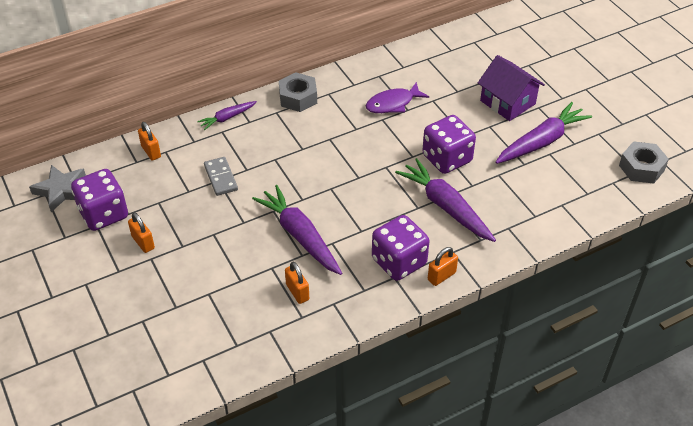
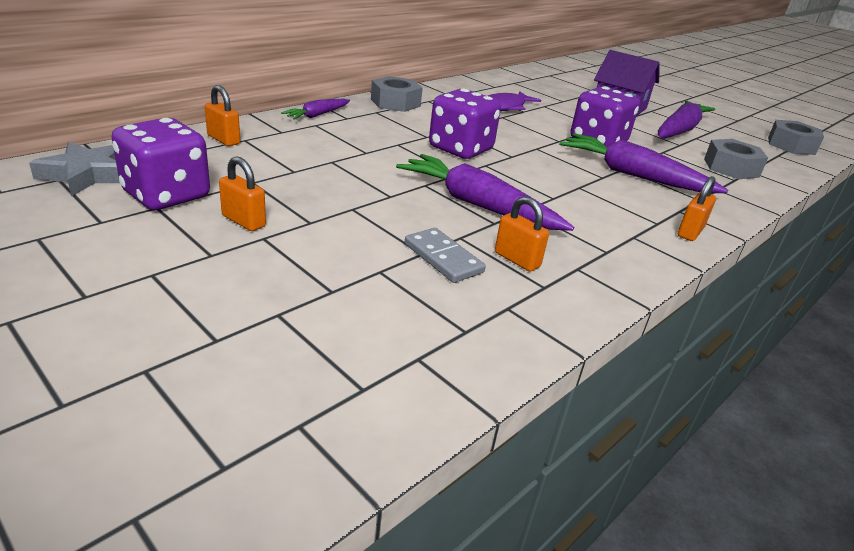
camera: 20 degrees left, 15 degrees down
grey domino [204,157,238,196] -> grey domino moved to [405,228,486,283]
purple dice [372,215,429,281] -> purple dice moved to [429,89,501,159]
none -> grey nut [704,139,768,179]

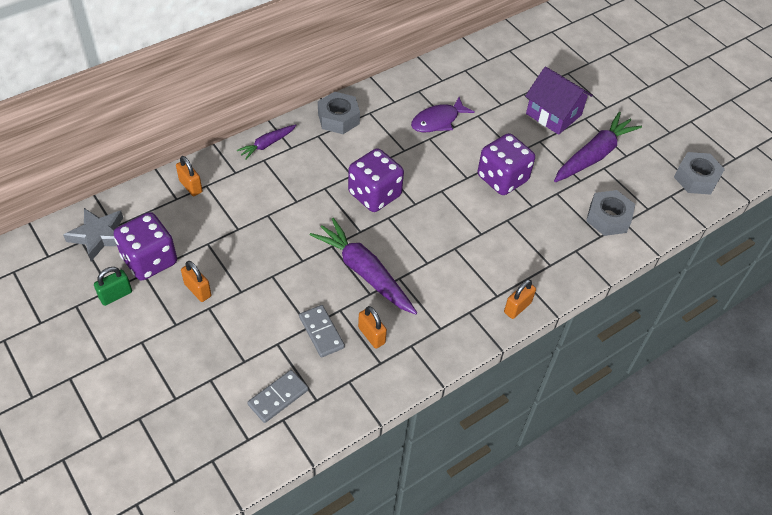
camera: 10 degrees right, 20 degrees up
purple carrot [559,133,728,193] -> none
none -> green padlock [94,267,132,306]
none -> grey domino [247,370,308,423]

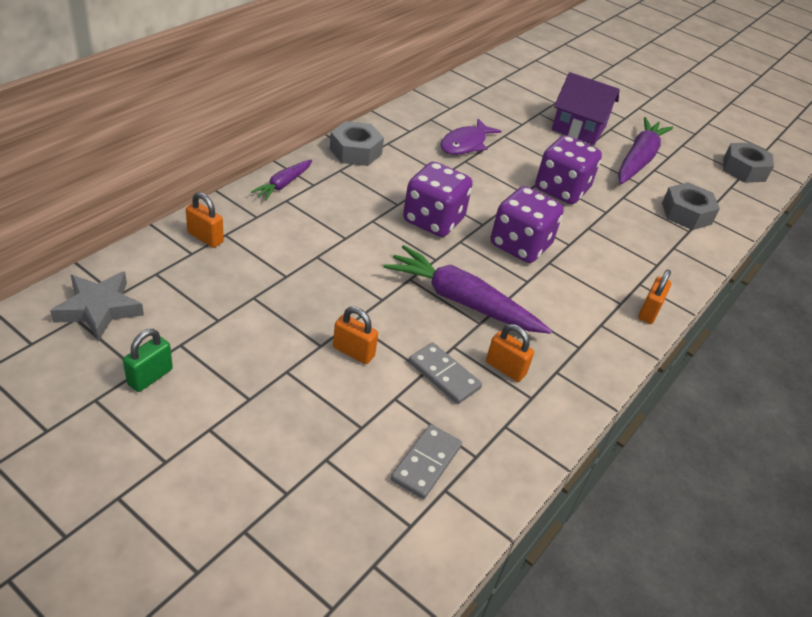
camera: 20 degrees left, 10 degrees down
purple dice [114,212,177,280] -> purple dice moved to [491,186,564,263]
orange padlock [181,261,211,302] -> orange padlock moved to [333,307,378,364]

